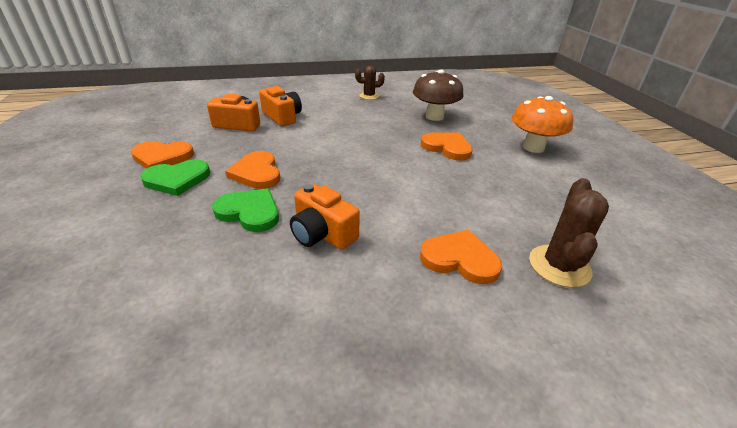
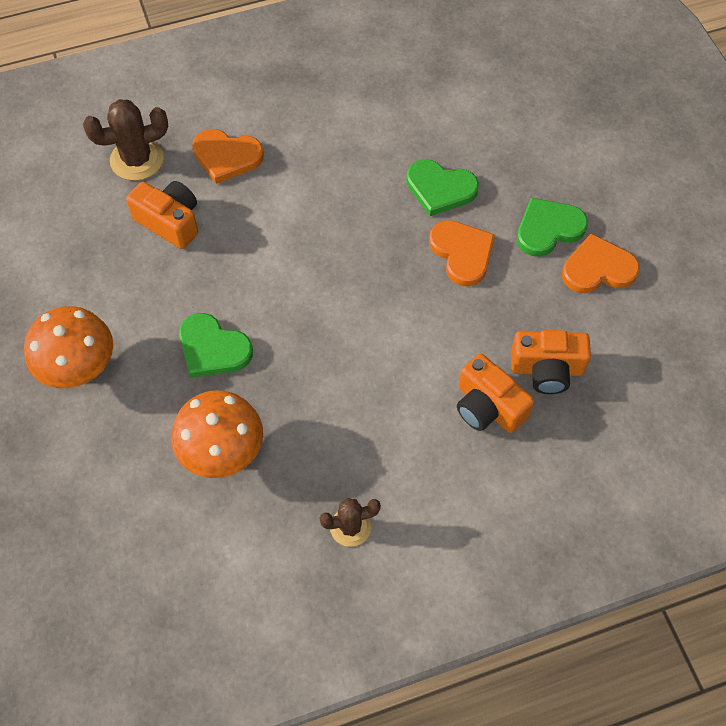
camera: 175 degrees right, 25 degrees up
orange camera [290,184,360,250] -> orange camera moved to [126,181,198,249]
brown mushroom [413,69,464,121] -> orange mushroom [171,390,263,478]
orange heart [421,132,473,160] -> green heart [179,313,253,378]
brown cactus [529,178,609,288] -> brown cactus turned 60 degrees clockwise [83,99,168,181]

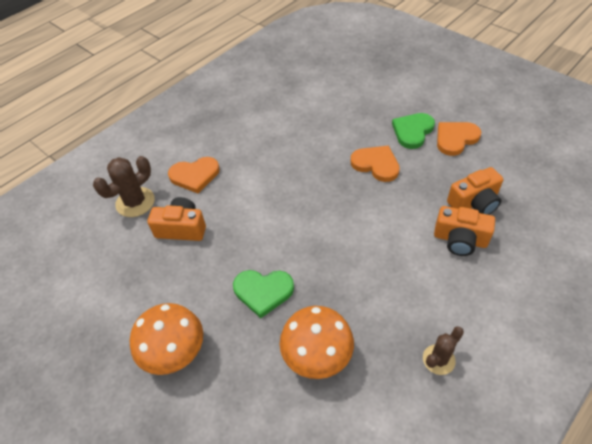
camera: 25 degrees left, 10 degrees down
green heart [406,159,479,216] -> none

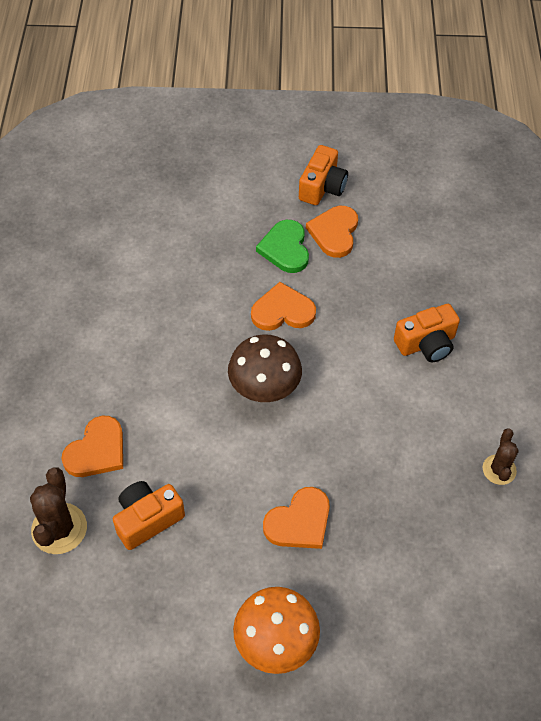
camera: 45 degrees left, 5 degrees up
green heart [233,270,294,318] -> orange heart [263,487,330,549]
orange mushroom [280,306,354,379] -> none
orange camera [447,167,503,215] -> orange camera moved to [299,145,348,205]
none -> brown mushroom [228,334,302,402]

